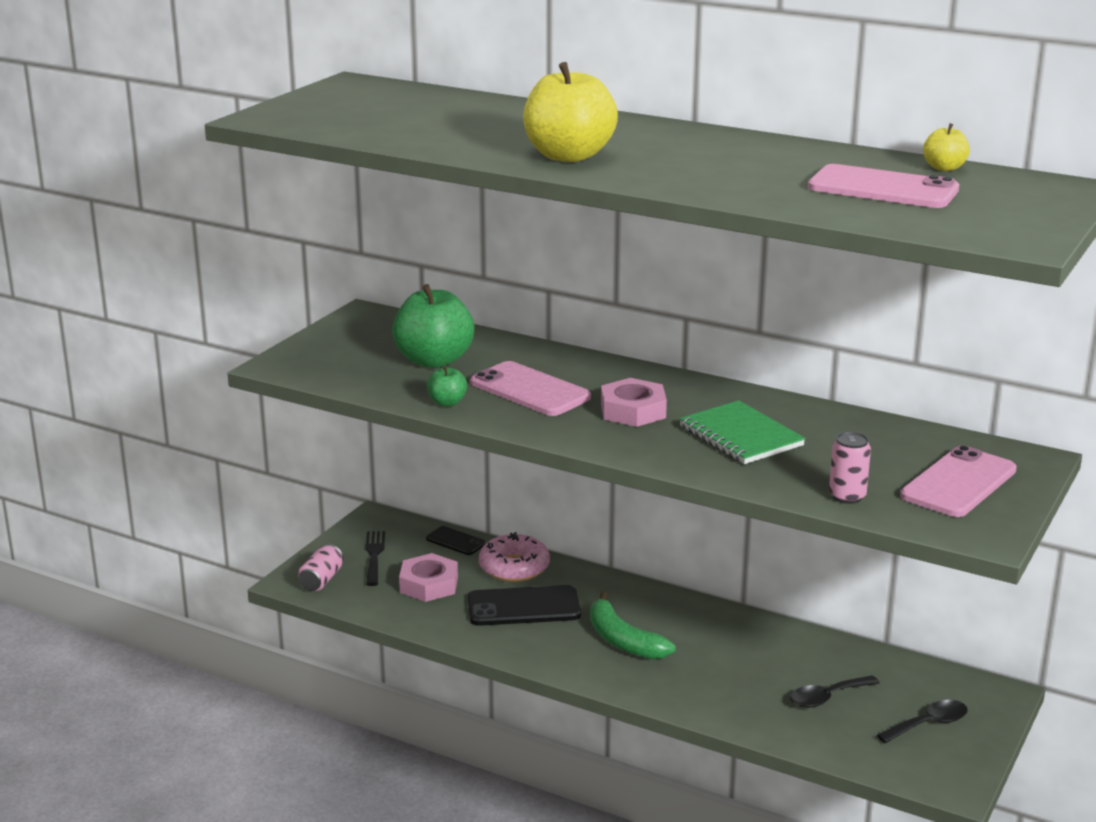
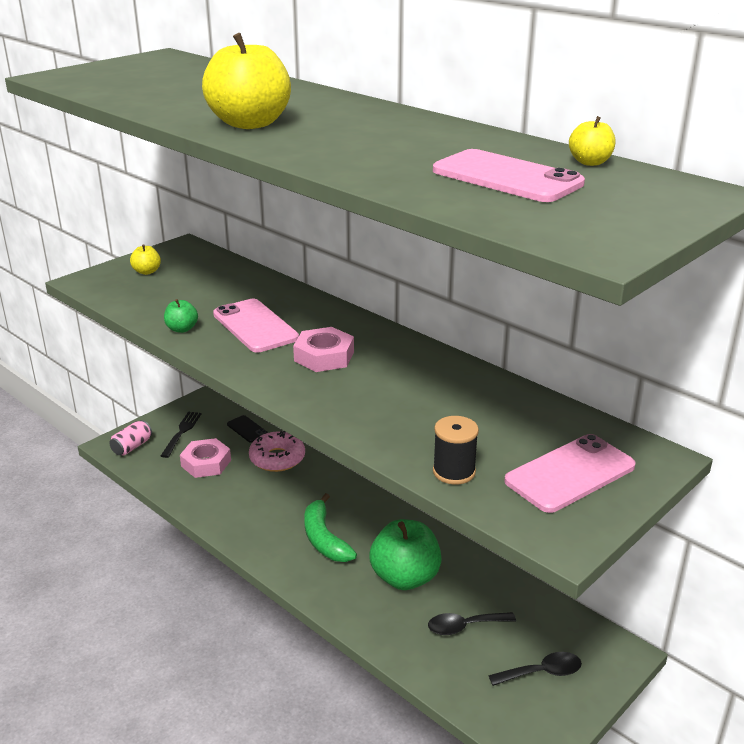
camera: 15 degrees right, 5 degrees up
green apple [392,284,474,368] -> green apple moved to [369,519,442,590]
black phone [468,585,581,626] -> none
green notebook [680,400,806,464] -> none
pink can [829,432,871,504] -> black spool [433,416,479,485]
none -> yellow apple [130,244,161,275]

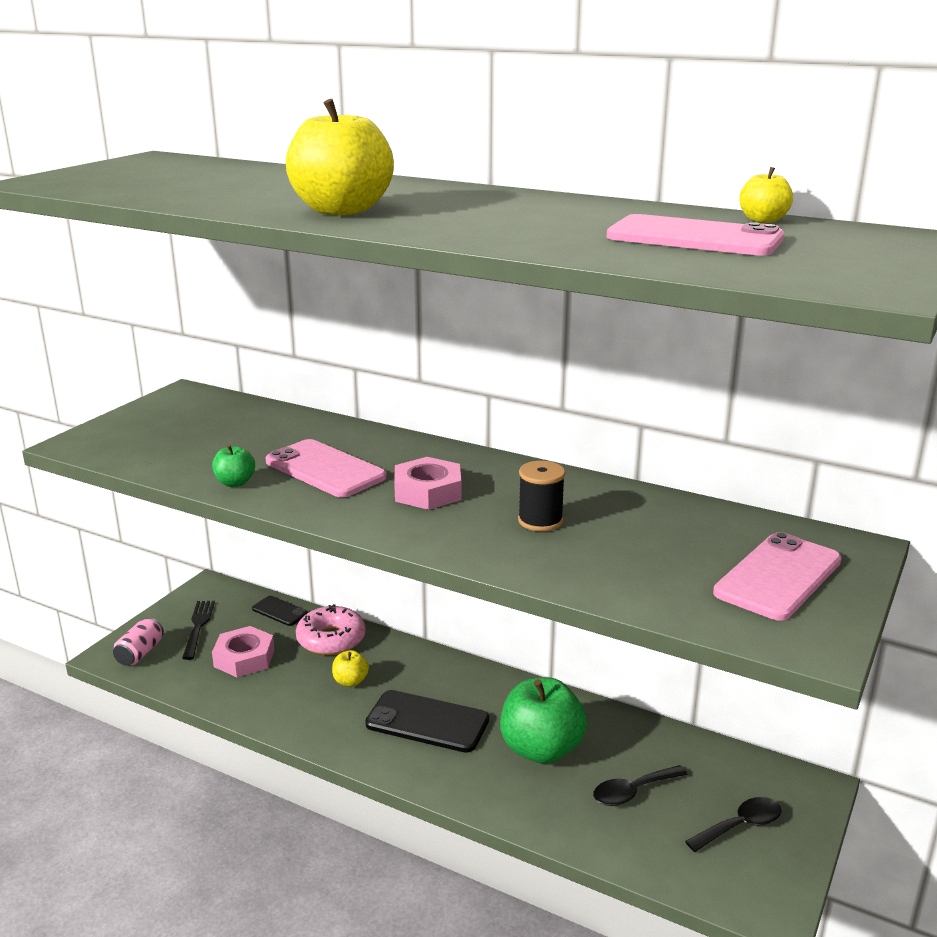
camera: 15 degrees left, 5 degrees down
yellow apple [130,244,161,275] -> yellow apple moved to [332,650,369,687]
green banana [304,493,357,562] -> black phone [365,690,489,753]
black spool [433,416,479,485] -> black spool moved to [518,461,565,531]

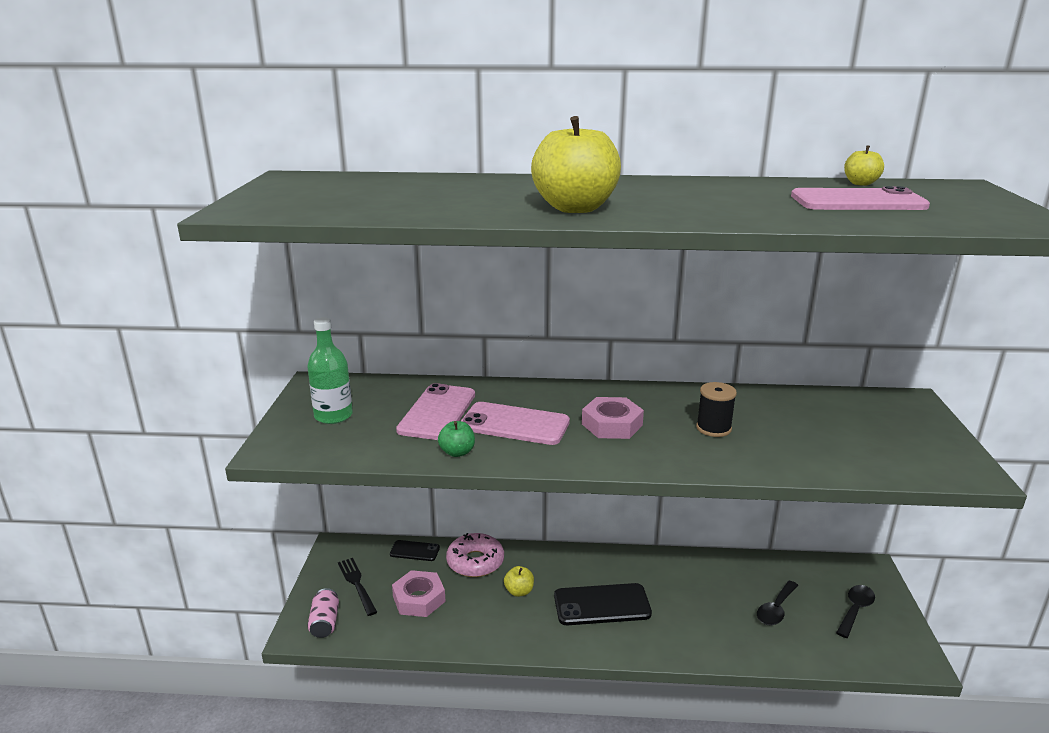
camera: 25 degrees left, 0 degrees up
green apple [500,677,587,764] -> none
pink phone [713,532,842,621] -> pink phone moved to [396,383,475,440]
none -> green bottle [307,317,353,424]

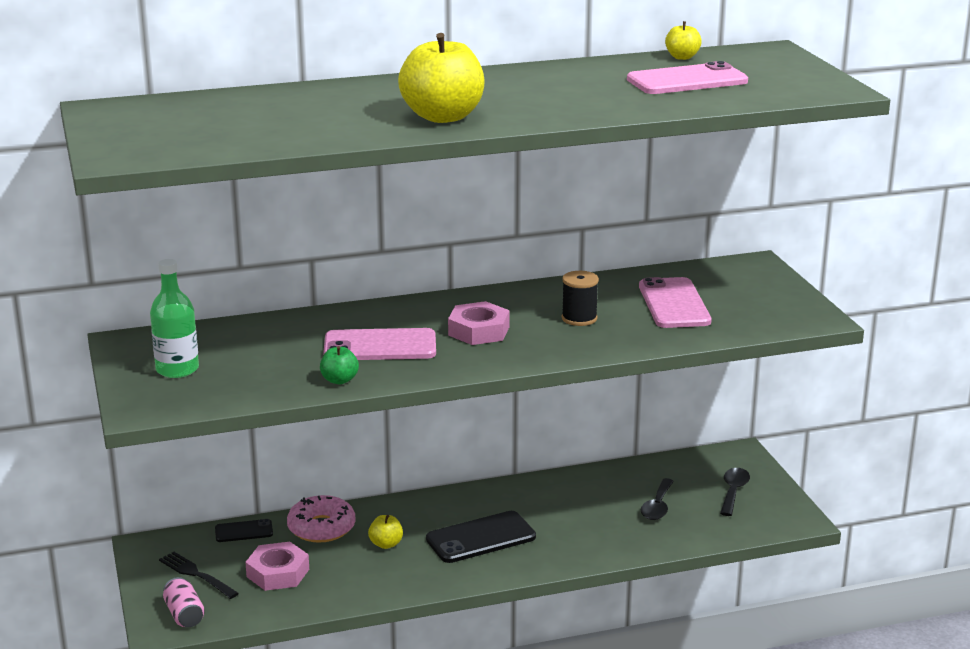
camera: 20 degrees left, 0 degrees up
pink phone [396,383,475,440] -> pink phone moved to [639,277,712,328]

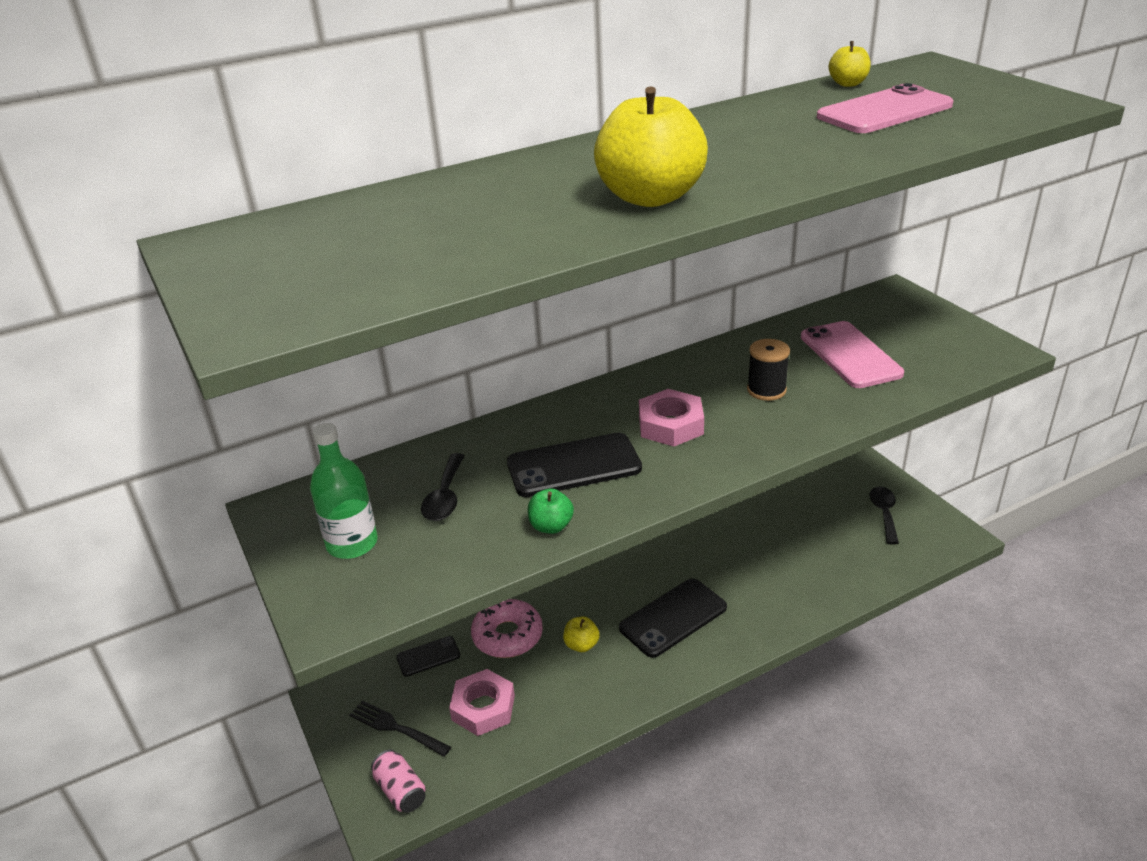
camera: 10 degrees left, 10 degrees up
pink phone [323,328,436,360] -> black phone [507,433,642,497]
black spoon [641,478,674,520] -> black spoon moved to [421,453,465,521]

